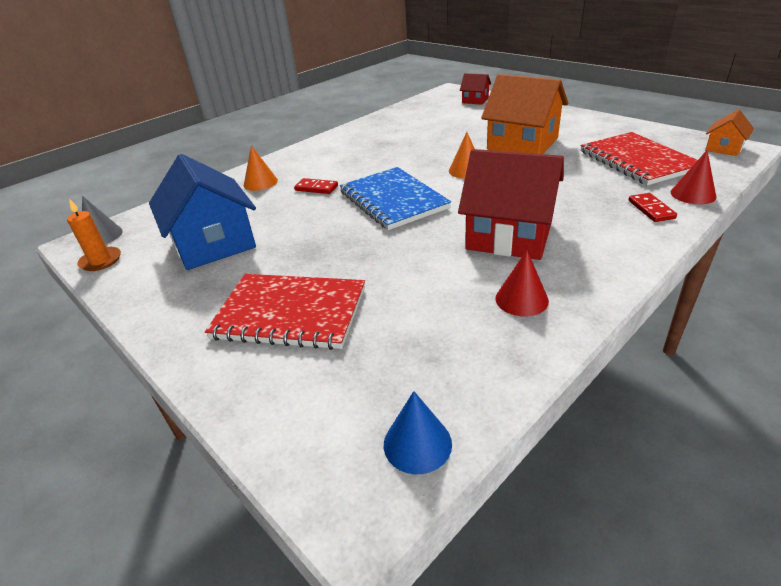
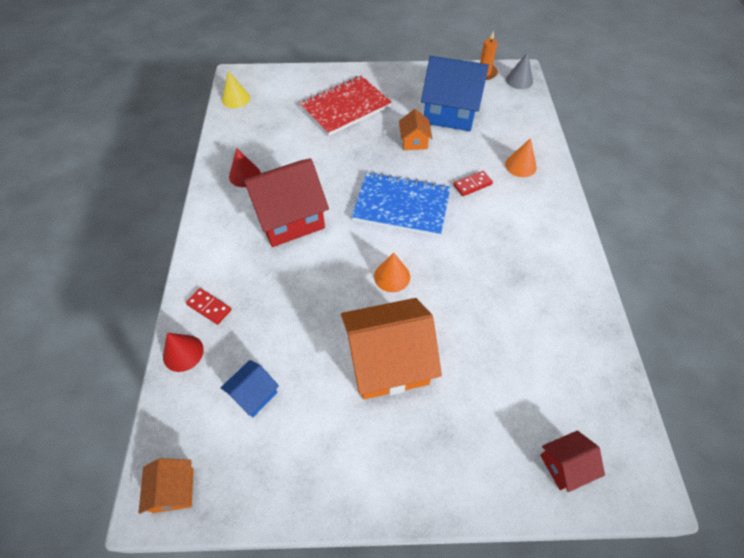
camera: 130 degrees right, 20 degrees up
blue cone [384,391,452,474] -> yellow cone [222,71,250,108]
red notebook [580,132,698,185] -> blue house [221,360,279,417]
none -> orange house [399,109,432,150]

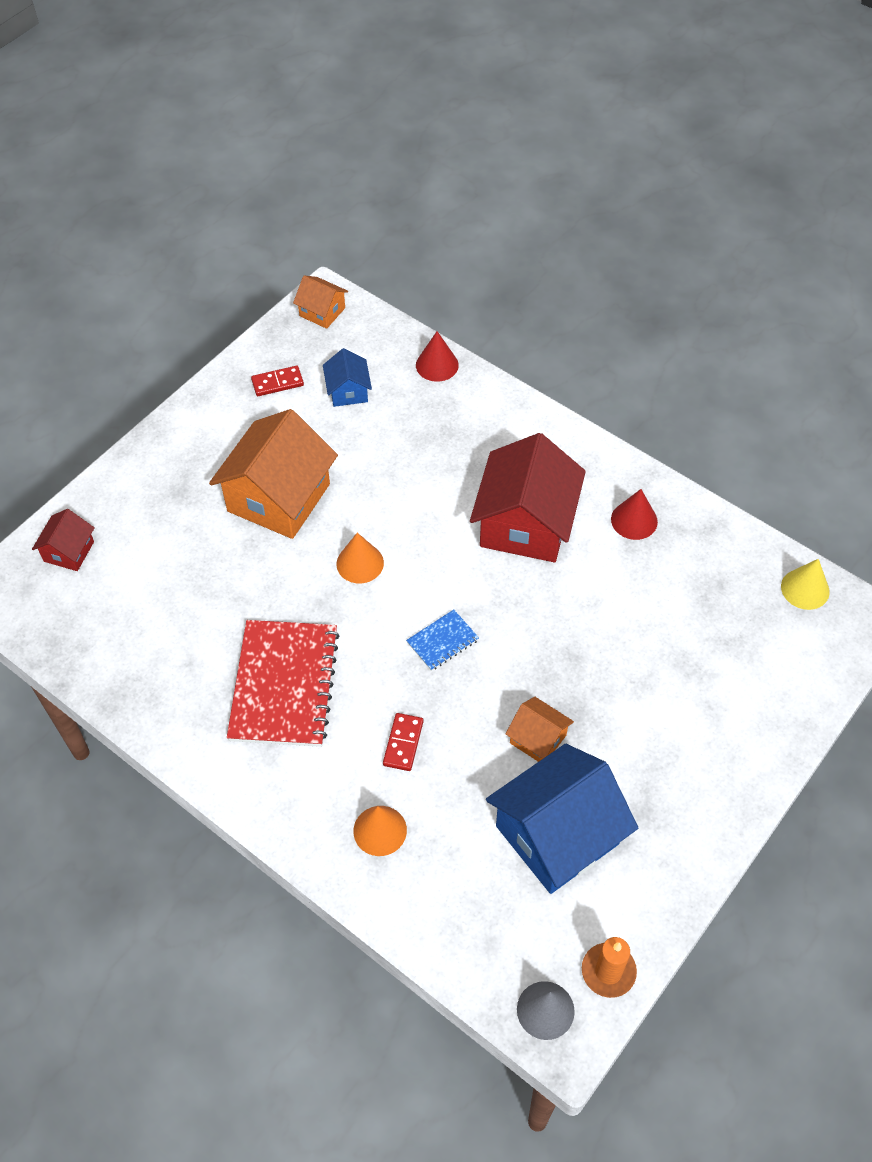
camera: 130 degrees right, 0 degrees up
red domino [186,288,232,325] -> red domino moved to [251,366,304,396]
red notebook [299,75,392,136] -> red notebook moved to [227,620,339,747]
blue notebook [352,172,451,237] -> blue notebook [406,610,479,671], size x0.46

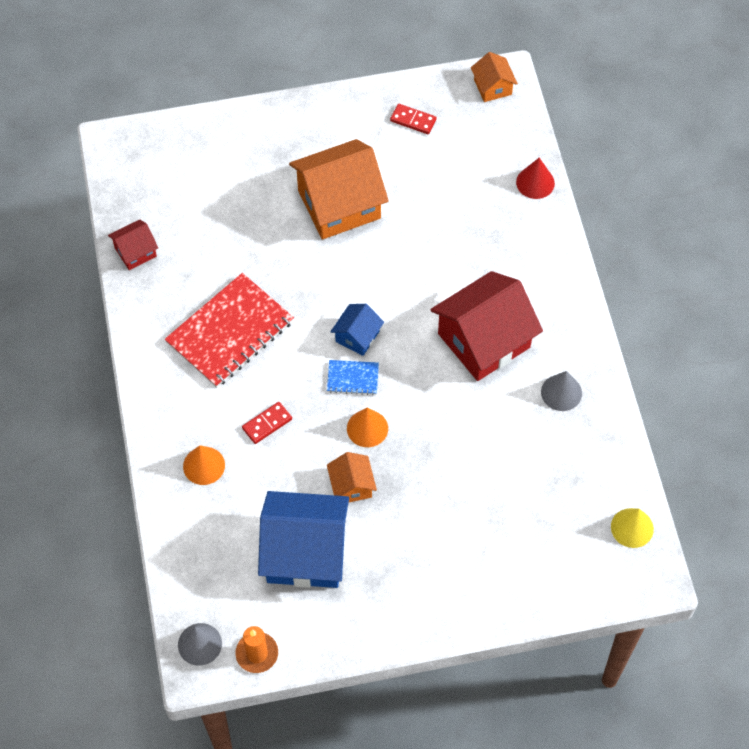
camera: 40 degrees right, 5 degrees up
red house [32,509,95,571] -> red house moved to [108,219,158,270]
blue house [323,348,372,407] -> blue house moved to [330,304,384,356]
orange cone [336,533,384,583] -> orange cone moved to [347,407,388,447]
red cone [611,489,658,540] -> grey cone [541,371,582,411]

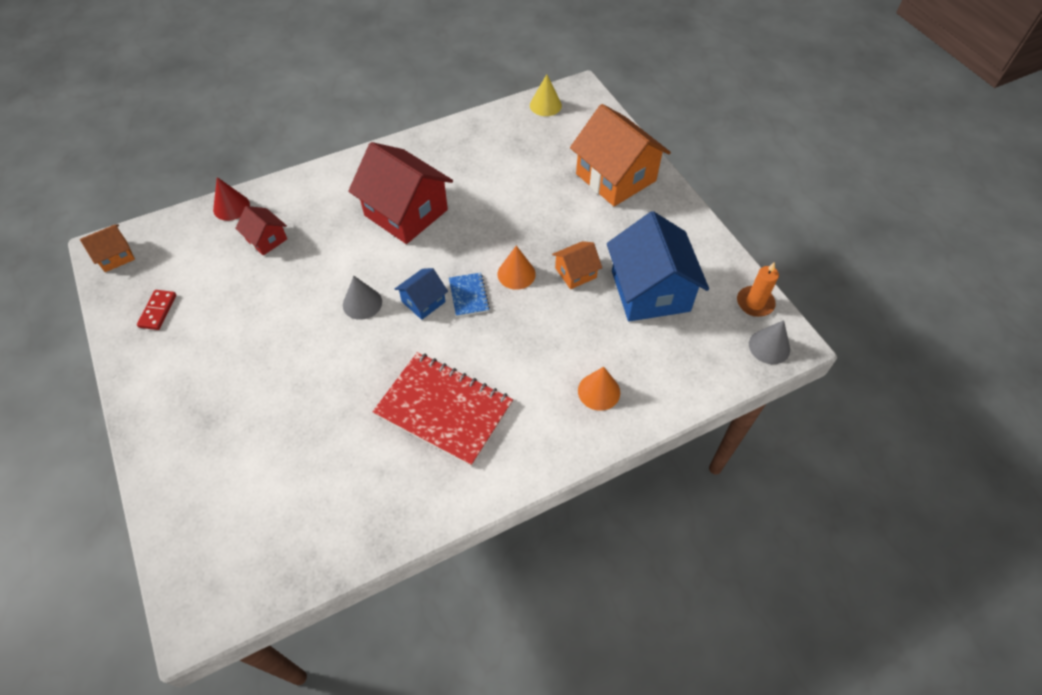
camera: 105 degrees left, 5 degrees down
red house [108,219,158,270] -> red house moved to [235,206,287,256]
red domino [242,402,292,444] -> none
orange house [289,139,389,239] -> orange house moved to [570,104,671,206]
blue house [330,304,384,356] -> blue house turned 60 degrees counterclockwise [395,268,448,320]
grey cone [541,371,582,411] -> grey cone moved to [343,276,382,320]

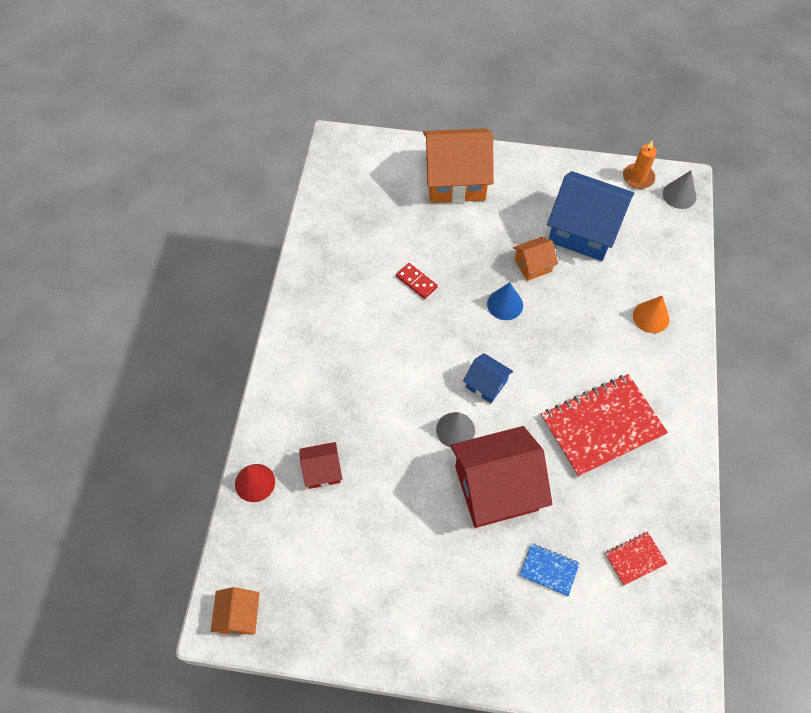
camera: 55 degrees left, 5 degrees up
red domino [137,290,176,330] -> red domino moved to [396,263,438,299]
red house [348,142,453,244] -> red house moved to [450,426,552,528]
blue house [395,268,448,320] -> blue house turned 45 degrees counterclockwise [463,353,513,403]
blue notebook [449,273,490,317] -> blue notebook moved to [519,543,580,597]
orange cone [497,246,536,290] -> blue cone [487,282,523,320]
yellow cone [530,74,562,116] -> none
orange house [552,241,602,289] -> orange house turned 60 degrees clockwise [513,237,558,281]
none -> red notebook [605,532,667,586]

